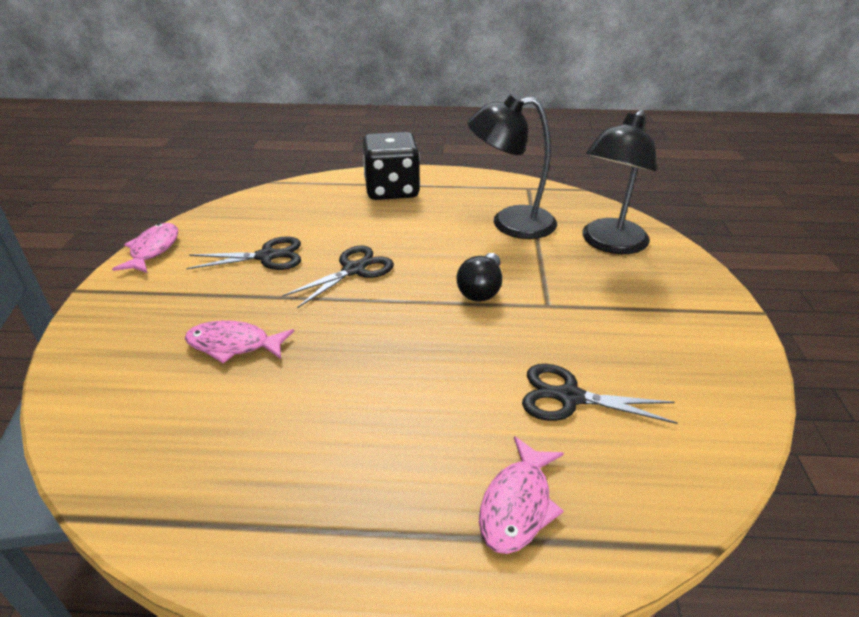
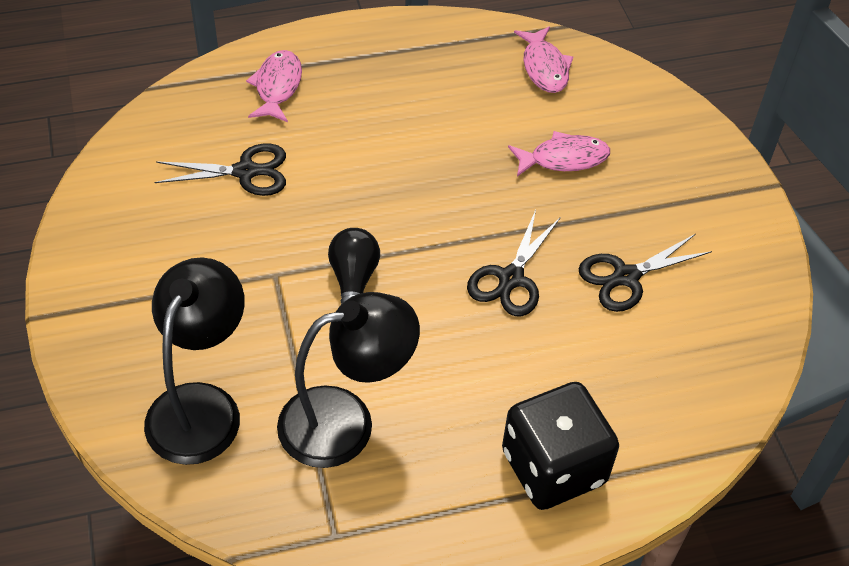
camera: 160 degrees right, 15 degrees up
pink fish [112,223,178,273] -> pink fish moved to [514,27,573,93]

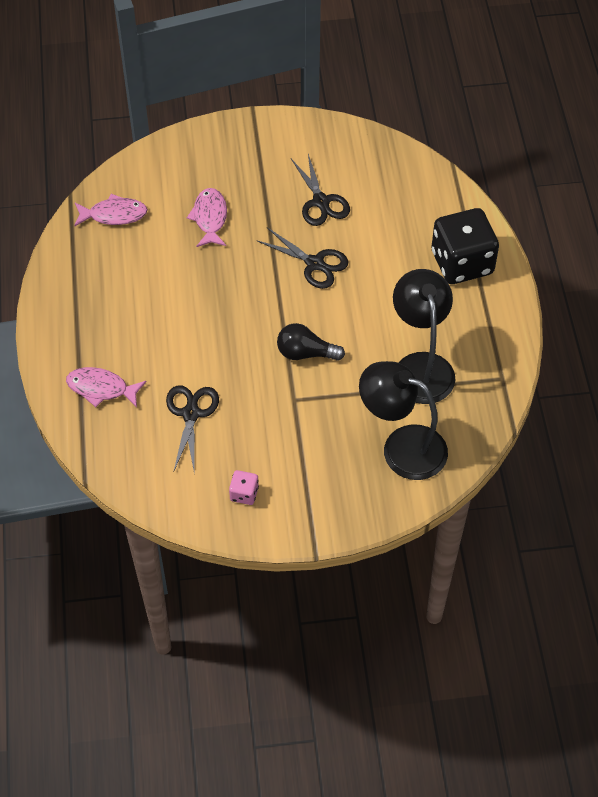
camera: 80 degrees left, 5 degrees up
none -> pink dice [229,470,259,505]

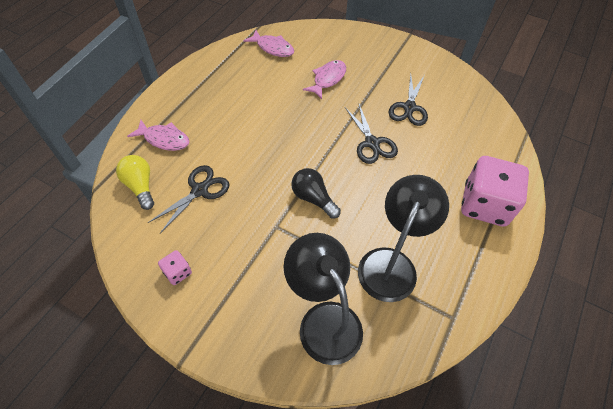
camera: 35 degrees right, 0 degrees up
pink fish [66,367,146,407] -> pink fish turned 150 degrees clockwise [127,120,190,151]
black dice [431,208,499,284] -> pink dice [461,156,529,227]
none -> yellow light bulb [116,155,154,210]

